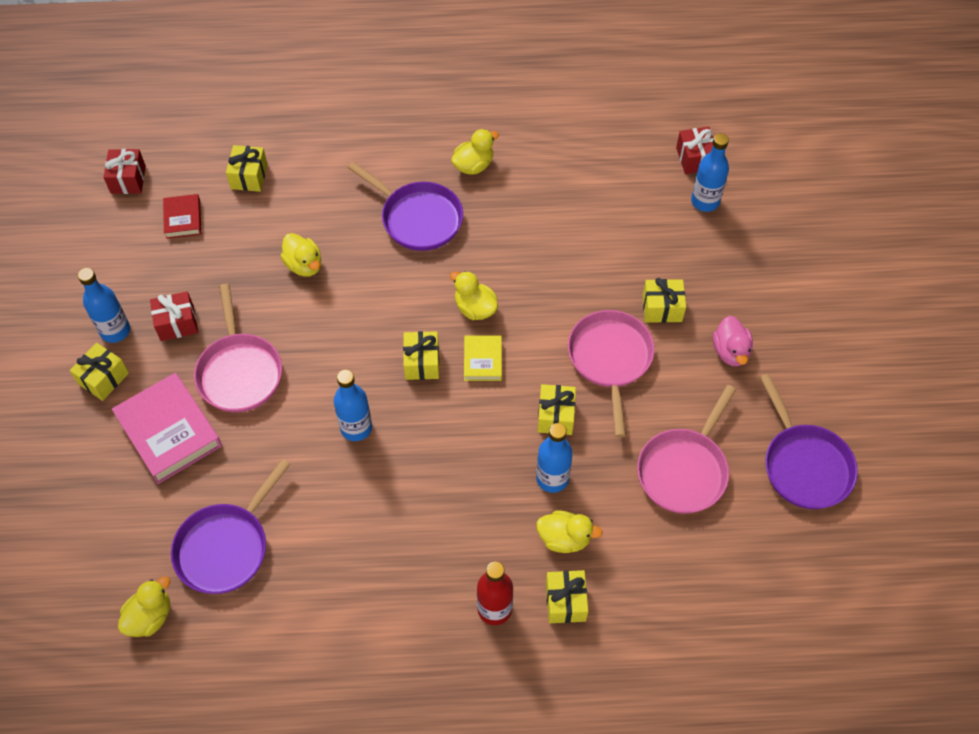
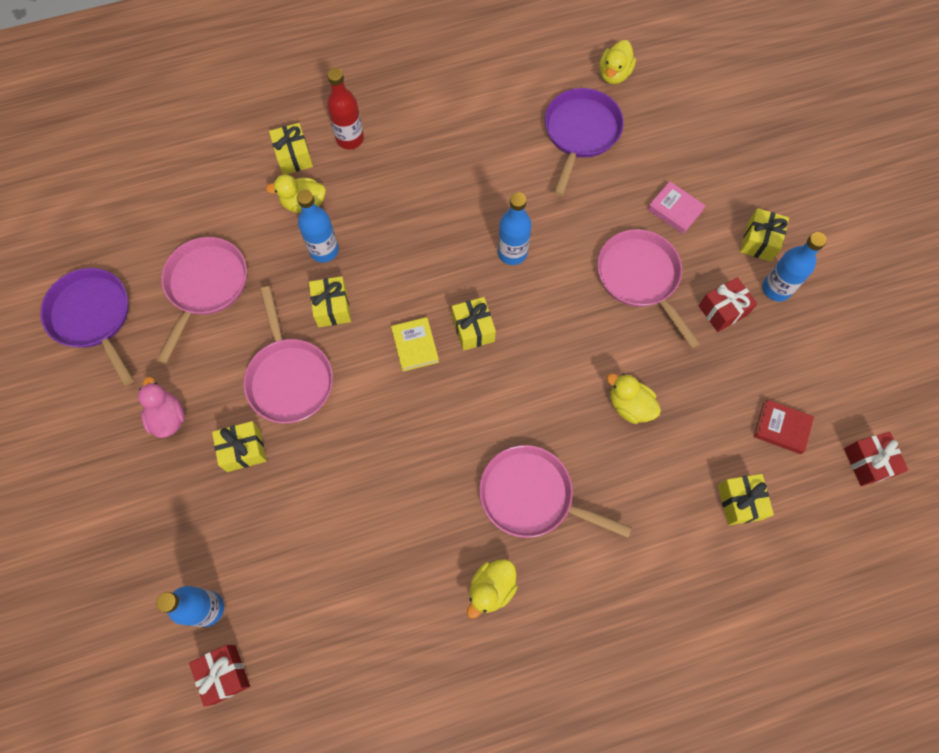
camera: 165 degrees right, 10 degrees up
pink book [112,373,222,484] -> pink book [647,181,706,234], size x0.54
red book [163,194,201,239] -> red book turned 45 degrees counterclockwise [754,400,814,454]
purple pan [348,162,463,251] -> pink pan [479,445,632,538]
yellow duck [450,271,498,320] -> none

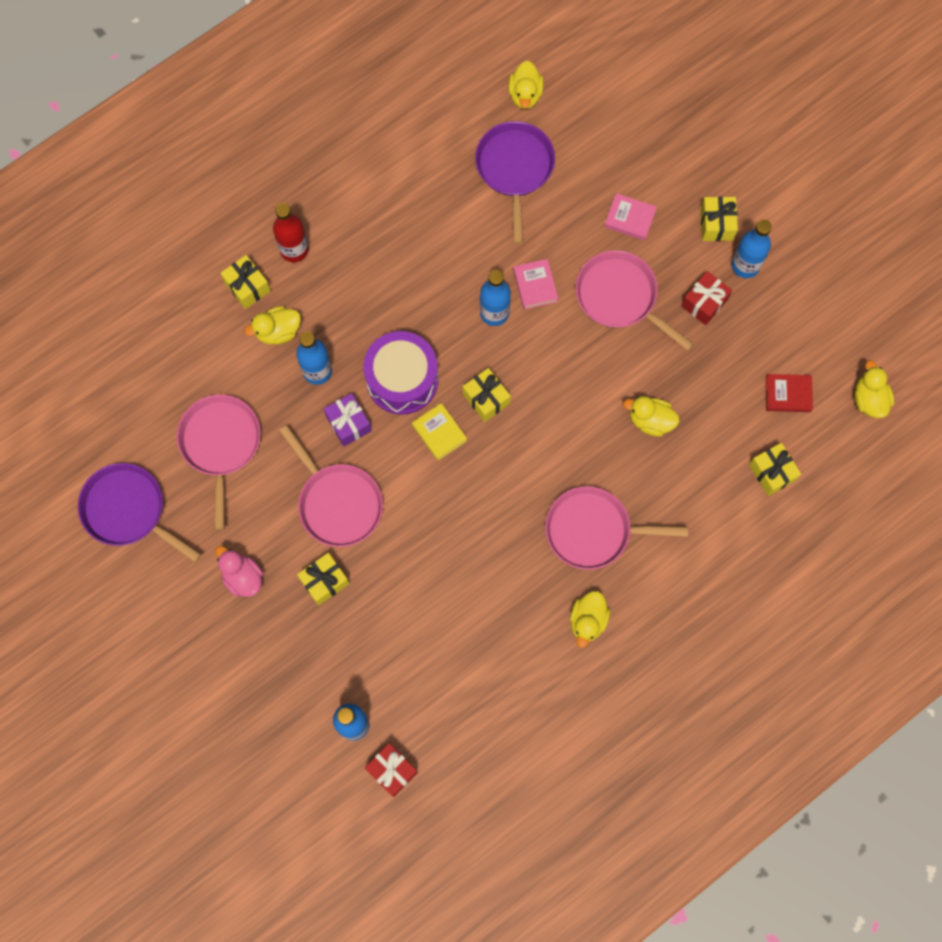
camera: 20 degrees left, 5 degrees up
yellow gift [309,276,351,327] -> purple gift [324,393,372,447]
red gift [844,432,908,486] -> yellow duck [855,360,894,418]
none -> purple drum [363,331,438,415]
none -> pink book [513,259,558,310]

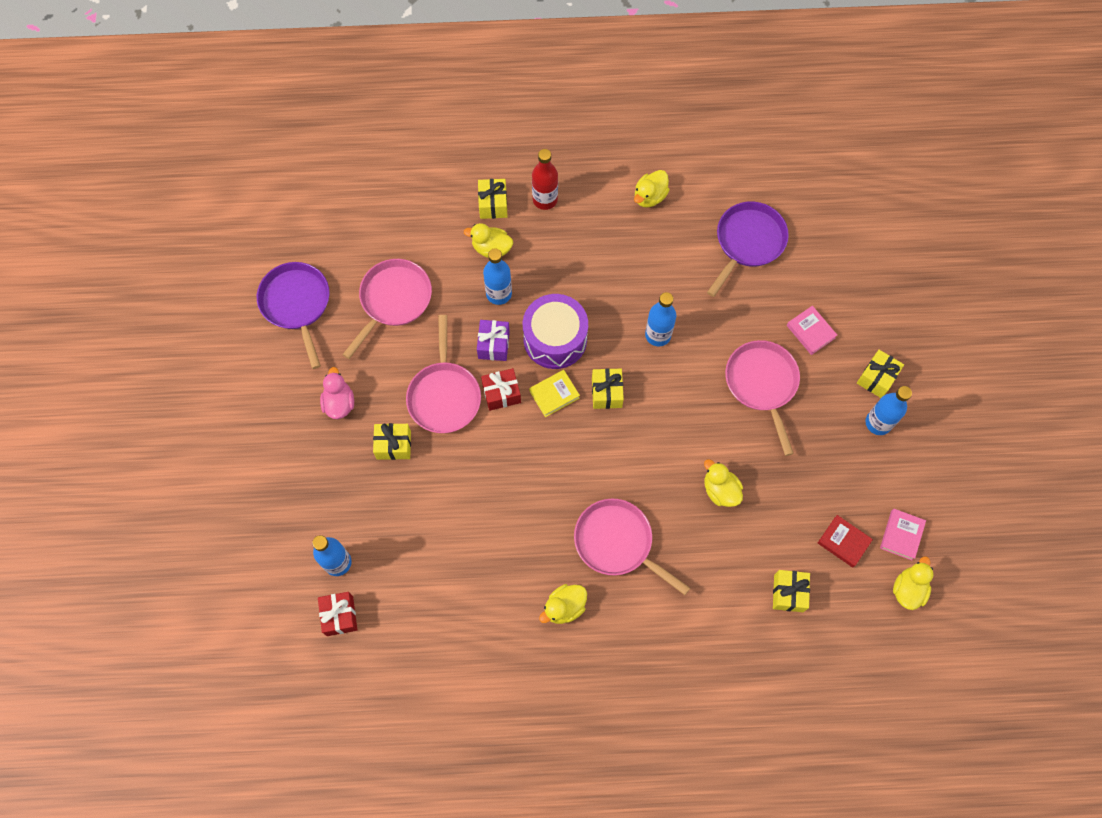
camera: 35 degrees right, 5 degrees down
yellow book [412,403,467,461] -> yellow book turned 60 degrees clockwise [529,370,580,417]
yellow duck [508,61,544,109] -> yellow duck moved to [634,170,669,207]
pink book [513,259,558,310] -> pink book moved to [880,509,926,560]
red gift [681,271,732,325] -> red gift moved to [481,368,521,411]

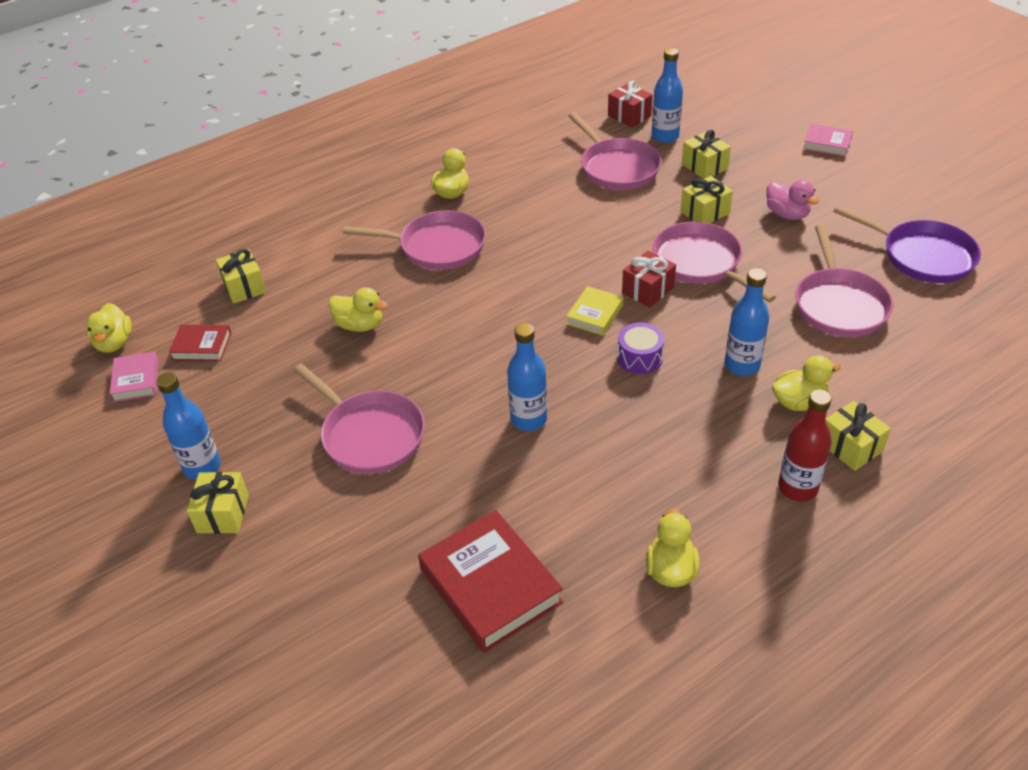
camera: 150 degrees right, 25 degrees down
purple gift [477,320,510,361] -> none
purple drum [523,294,588,369] -> purple drum [617,322,665,374], size x0.54
yellow gift [592,368,624,409] -> yellow gift moved to [682,130,731,179]
purple pan [707,201,789,297] -> red book [418,510,563,653]
pink book [787,306,837,355] -> pink book moved to [803,124,853,157]
none -> pink pan [568,112,662,190]

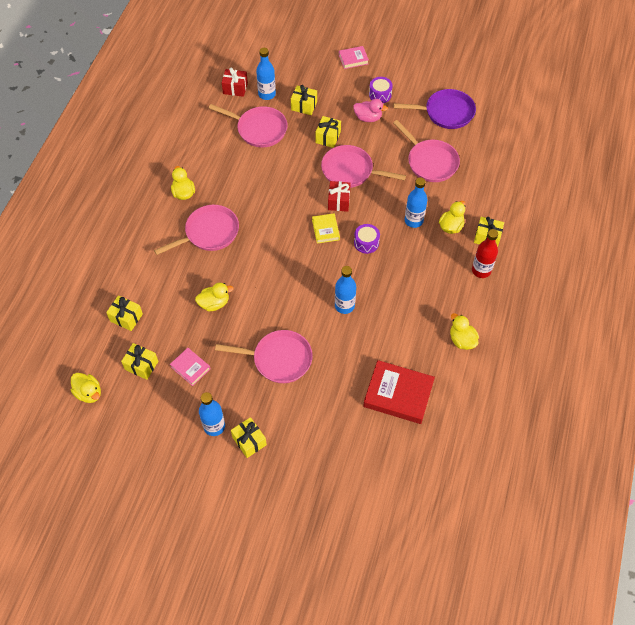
camera: 40 degrees left, 15 degrees up
pink book [110,352,159,402] -> pink book moved to [170,348,211,386]
red book [169,325,232,361] -> yellow gift [121,343,158,380]
none -> purple drum [369,77,393,103]

